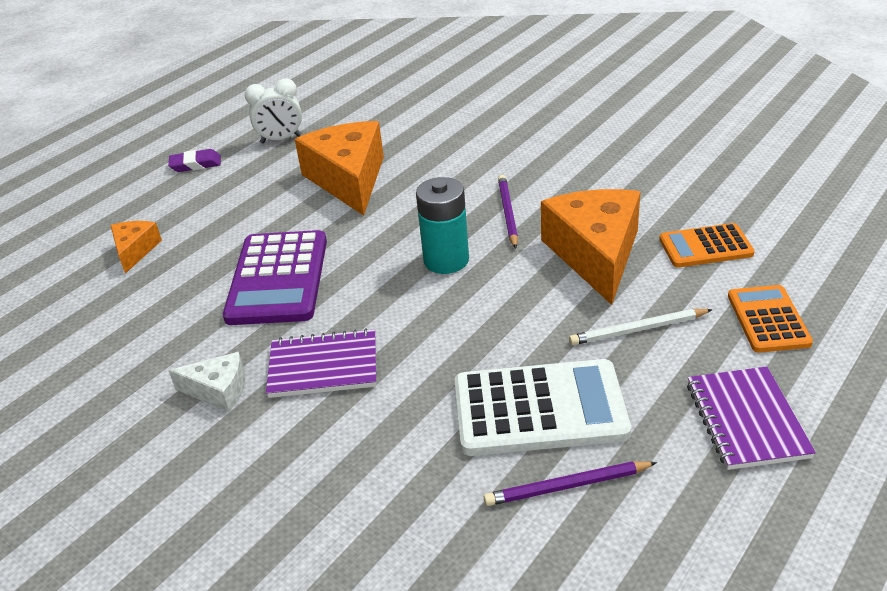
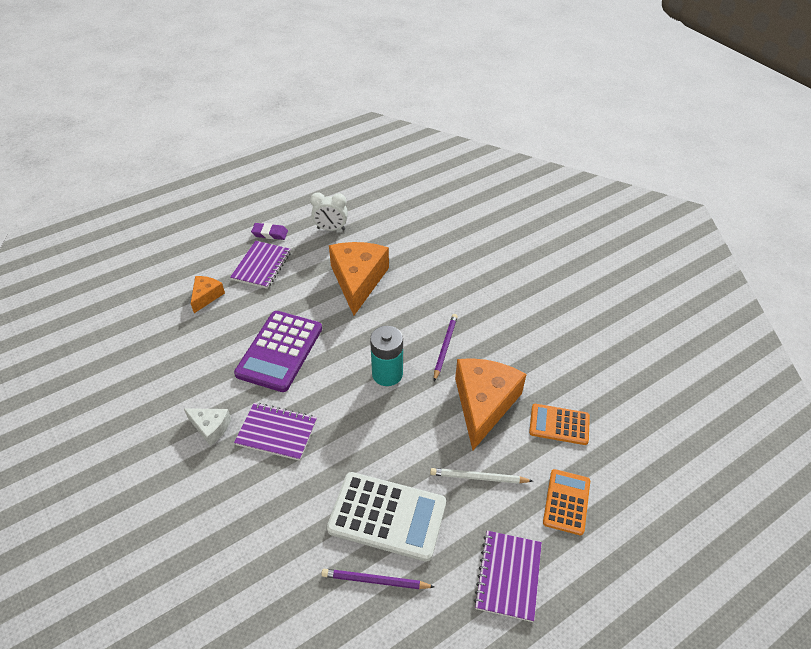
camera: 15 degrees right, 10 degrees up
none -> purple notebook [230,241,291,289]

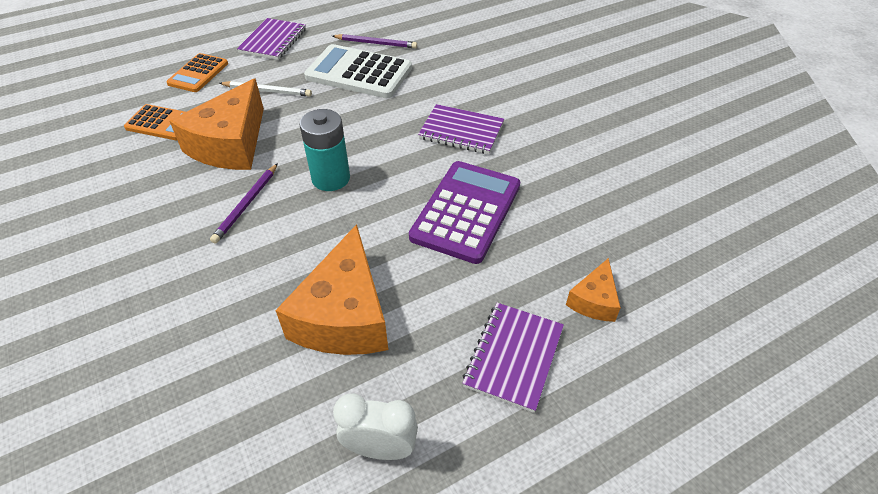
camera: 175 degrees left, 0 degrees up
white cheese [184,408,231,446] -> none
purple eraser [251,223,288,240] -> none

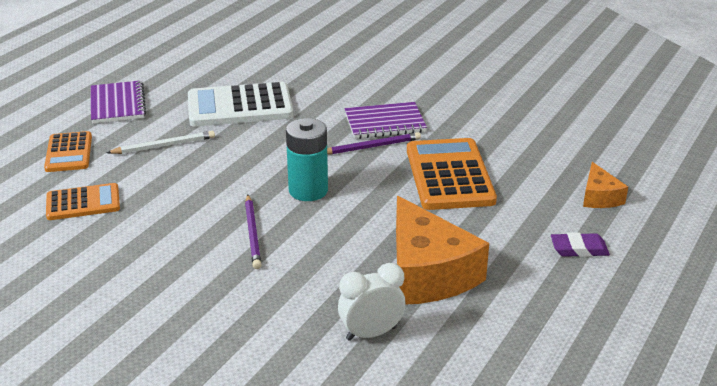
camera: 30 degrees left, 15 degrees down
orange cheese [170,78,264,170] -> none
purple pencil [332,34,417,49] -> purple pencil moved to [327,132,421,155]
white clock [333,393,418,460] -> white clock moved to [338,263,406,341]
purple calculator [409,161,520,264] -> orange calculator [407,138,497,210]
purple notebook [462,303,564,413] -> purple eraser [551,232,610,257]

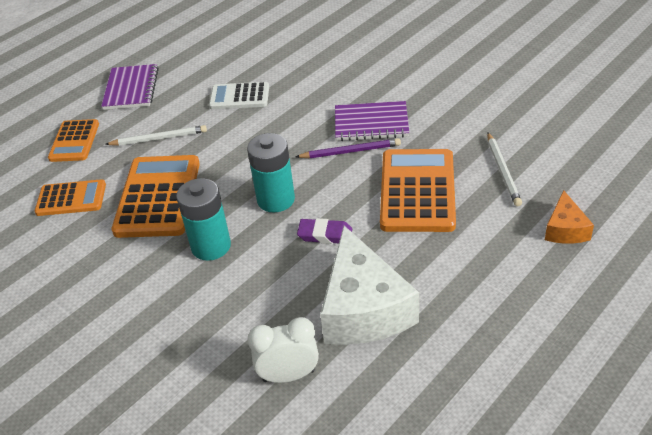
camera: 15 degrees right, 10 degrees up
white calculator [188,82,293,127] -> white calculator [209,82,269,109], size x0.60
purple pencil [245,195,262,269] -> turquoise battery [176,178,231,261]
orange cheese [396,196,489,304] -> white cheese [320,226,419,345]
purple eraser [551,232,610,257] -> purple eraser moved to [297,218,352,244]
none -> orange calculator [111,155,200,238]
none -> white pencil [487,133,522,206]

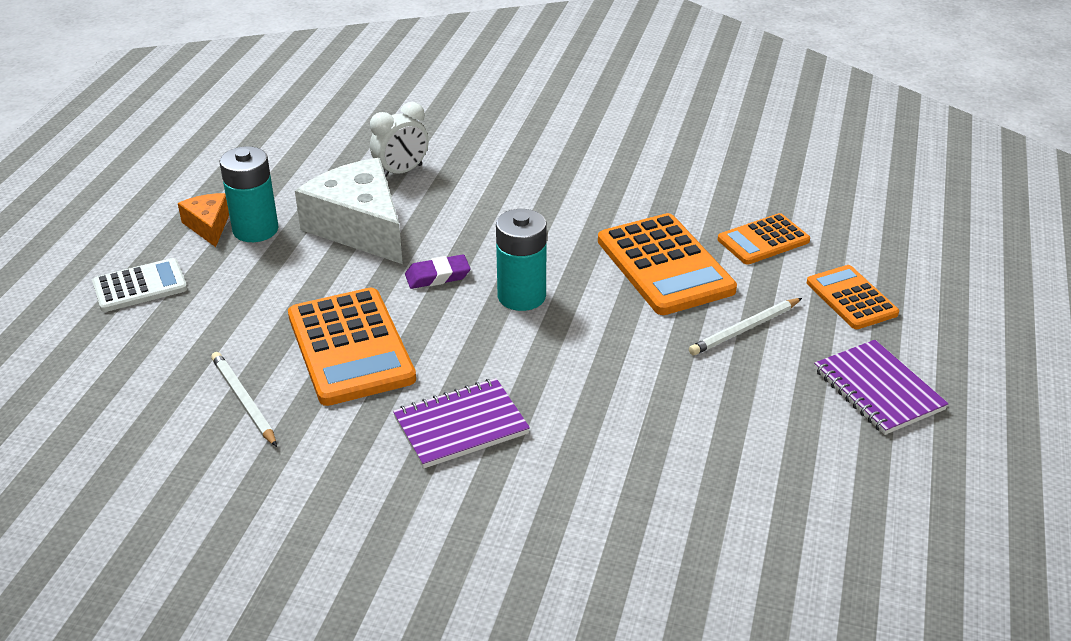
camera: 150 degrees right, 5 degrees down
turquoise battery [176,178,231,261] -> turquoise battery moved to [220,146,279,242]
white calculator [209,82,269,109] -> white calculator moved to [92,258,187,312]
purple pencil [296,138,401,158] -> none
orange cheese [545,190,594,244] -> orange cheese moved to [178,193,229,247]

